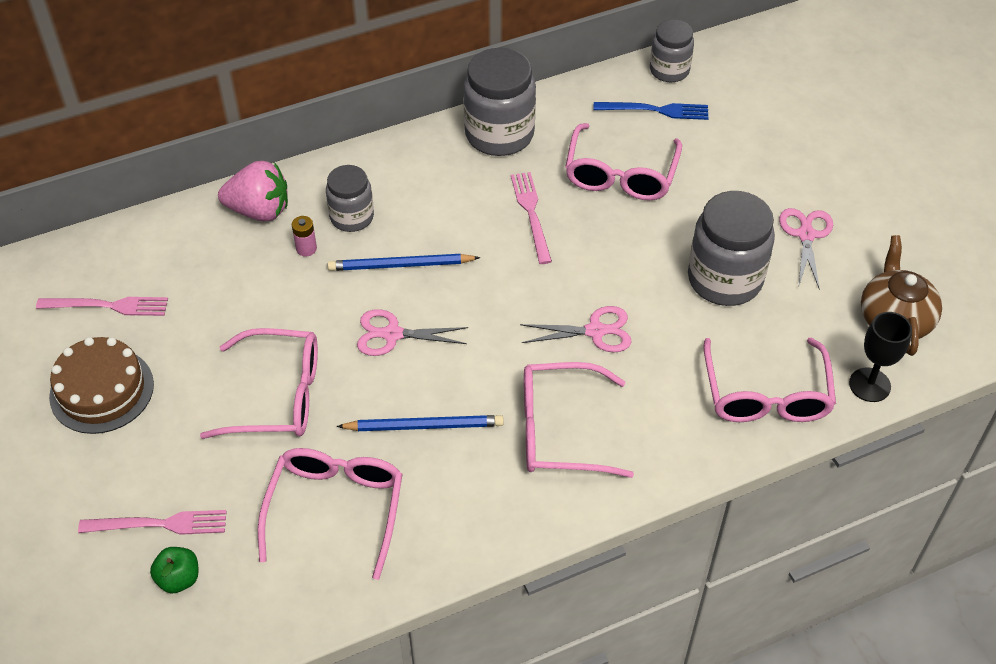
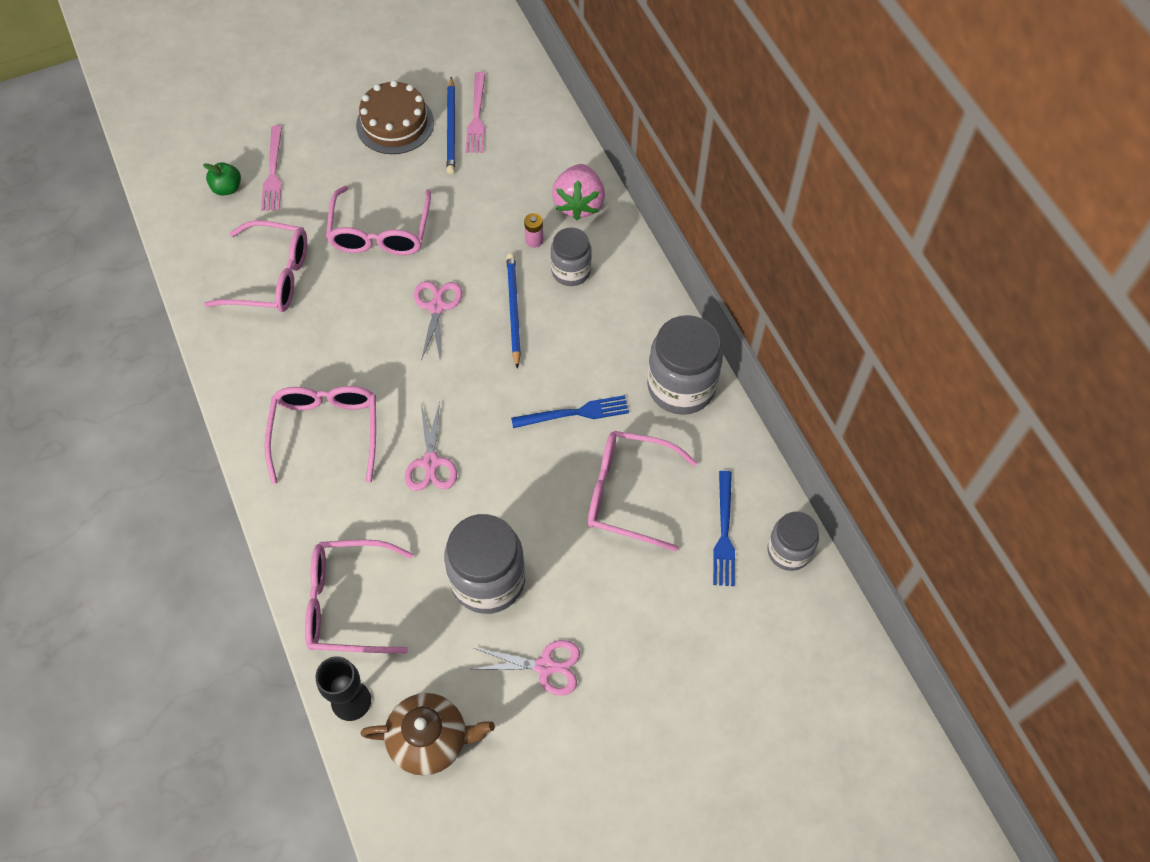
camera: 90 degrees right, 10 degrees up
blue pencil [337,415,504,431] -> blue pencil moved to [446,77,455,174]
pink fork [511,172,552,264] -> blue fork [511,395,629,428]

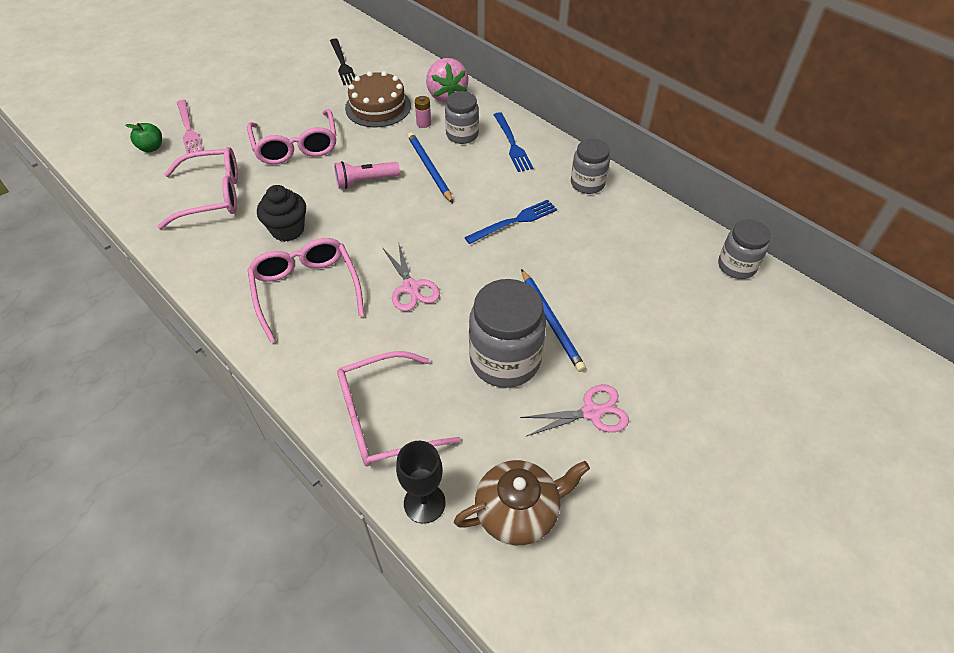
camera: 20 degrees left, 10 degrees down
brown cake [356,80,434,154] -> brown cake moved to [345,71,411,127]
pink scissors [414,281,462,360] -> pink flashlight [334,161,400,189]
blue pencil [446,77,455,174] -> blue pencil moved to [521,269,586,372]
pink fork [465,72,485,153] -> black fork [330,38,355,85]
pink glasses [588,431,697,551] -> none
grey jar [647,315,723,415] -> grey jar [571,139,610,194], size x0.61
blue fork [713,471,735,586] -> blue fork moved to [494,112,533,172]
none -> black cupcake [257,185,306,242]

